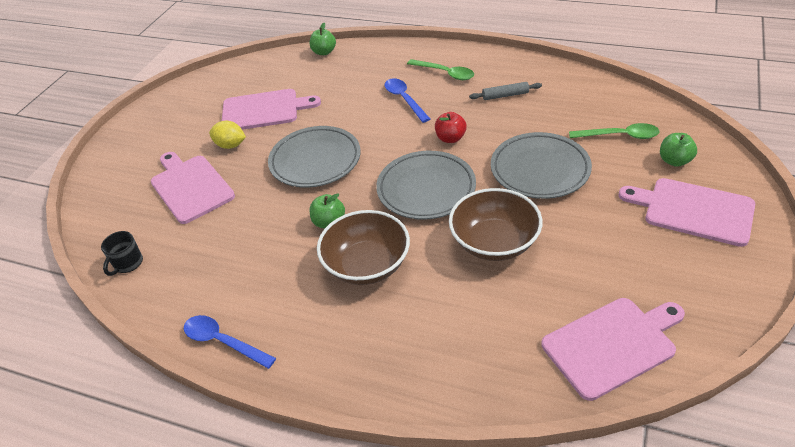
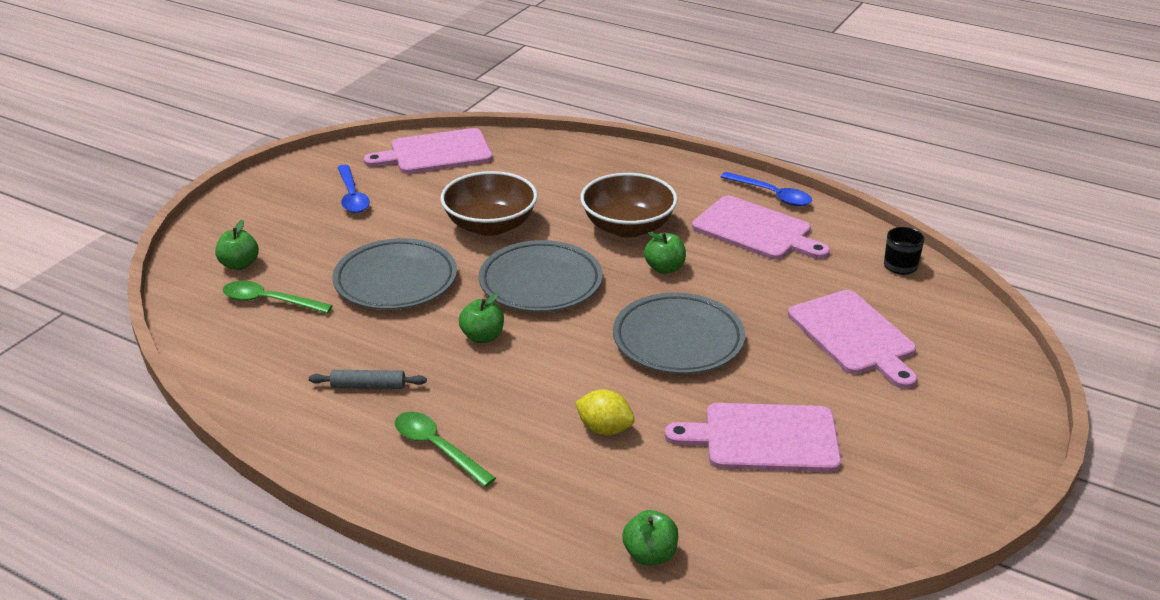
camera: 175 degrees left, 10 degrees down
yellow lemon [209,121,246,149] -> yellow lemon moved to [575,389,635,435]
blue spoon [385,78,430,123] -> blue spoon moved to [337,165,370,213]
red apple [435,112,467,143] -> green apple [459,293,504,343]
pink cutting board [619,178,755,247] -> pink cutting board moved to [692,196,830,260]

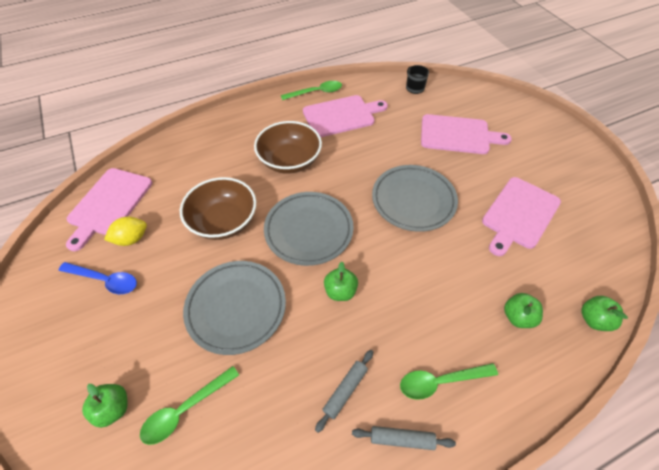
camera: 55 degrees left, 20 degrees up
yellow lemon [575,389,635,435] -> yellow lemon moved to [104,217,147,246]
green apple [644,232,686,274] -> green apple moved to [504,293,543,328]
blue spoon [721,172,812,206] -> green spoon [281,81,342,100]
none -> grey rolling pin [352,426,456,450]

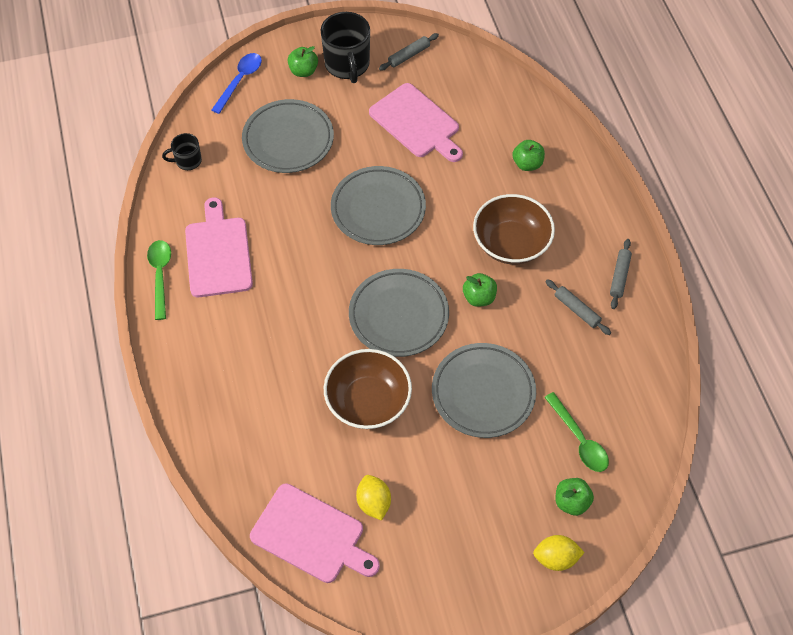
camera: 80 degrees left, 5 degrees up
blue spoon [59,262,137,294] -> blue spoon moved to [212,53,262,114]
brown bowl [254,121,322,174] -> brown bowl moved to [473,194,555,264]
green spoon [400,363,498,400] -> none
pink cutting board [421,114,512,154] -> grey plate [242,99,334,173]
green apple [581,296,628,331] -> green apple moved to [288,46,318,77]
none -> black mug [320,12,370,83]
none -> grey rolling pin [379,33,439,71]
none -> yellow lemon [533,535,585,571]

